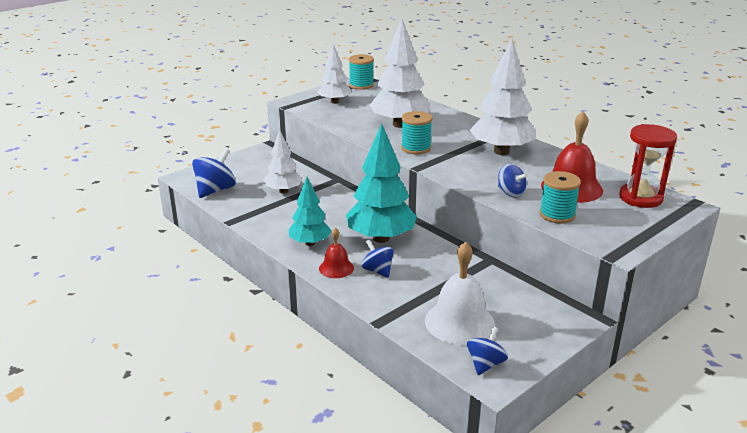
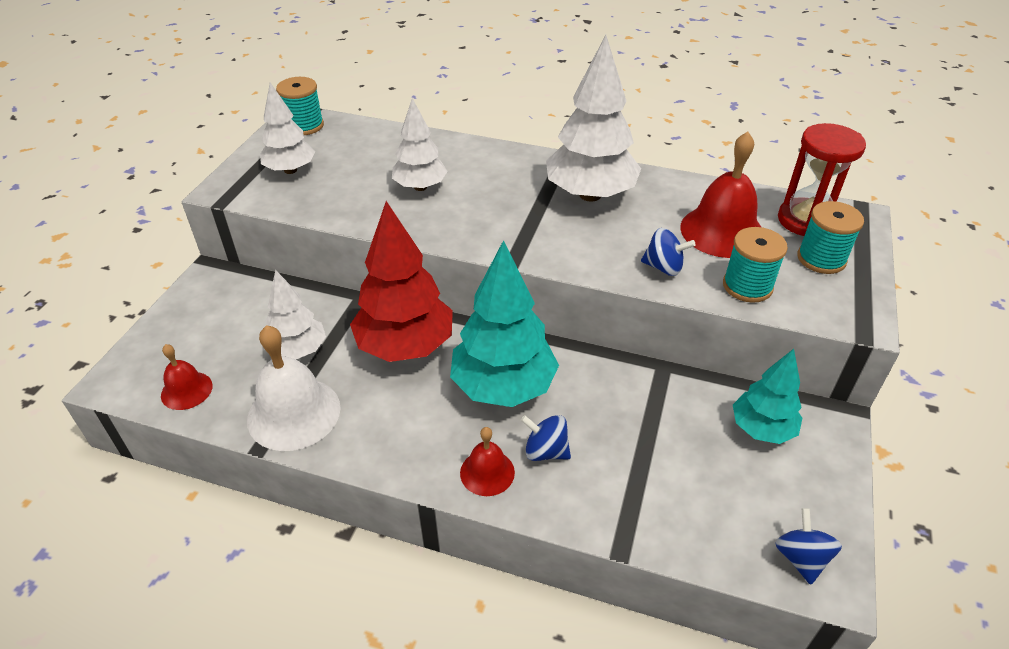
camera: 30 degrees left, 15 degrees up
blue spinning top [192,148,236,198] -> red bell [161,344,213,410]
turquoise tree [289,177,332,246] -> turquoise tree moved to [733,349,802,444]
white tree [370,19,430,128] -> white tree [392,98,448,191], size x0.60
turquoise spool [401,111,432,154] -> turquoise spool moved to [797,201,864,274]
white bell [425,241,495,345] -> white bell moved to [247,325,341,451]
none -> red tree [350,201,453,362]

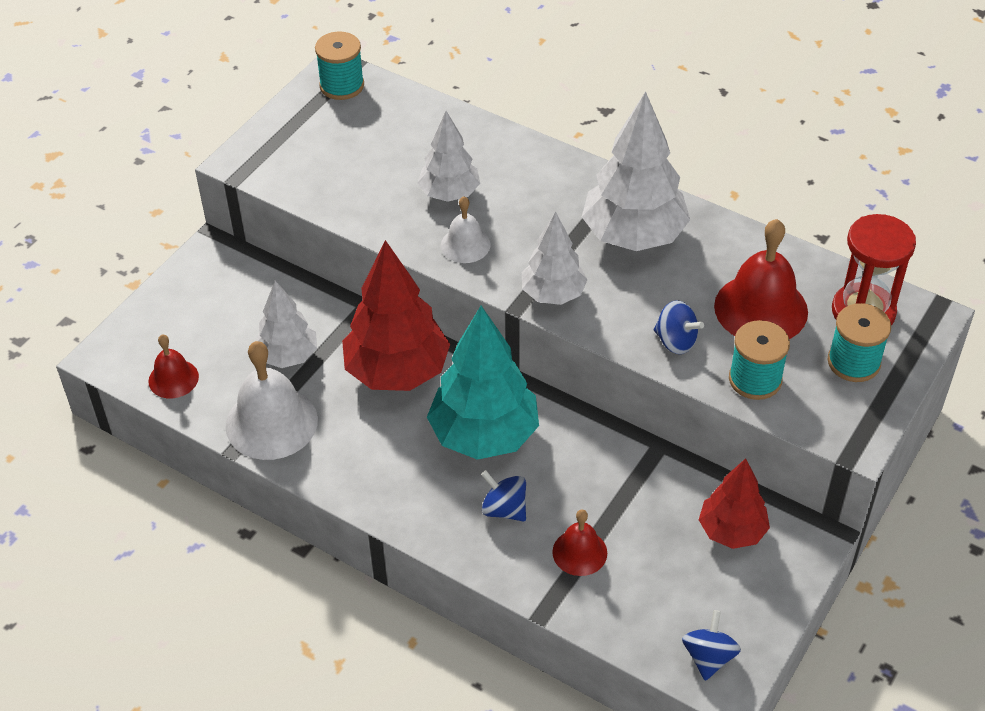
camera: 15 degrees right, 5 degrees up
white tree [260,83,315,174] -> white tree moved to [522,211,588,305]
red bell [460,427,515,496] -> red bell moved to [552,510,607,576]
turquoise tree [733,349,802,444] -> red tree [699,458,770,549]
none -> white bell [441,196,491,263]

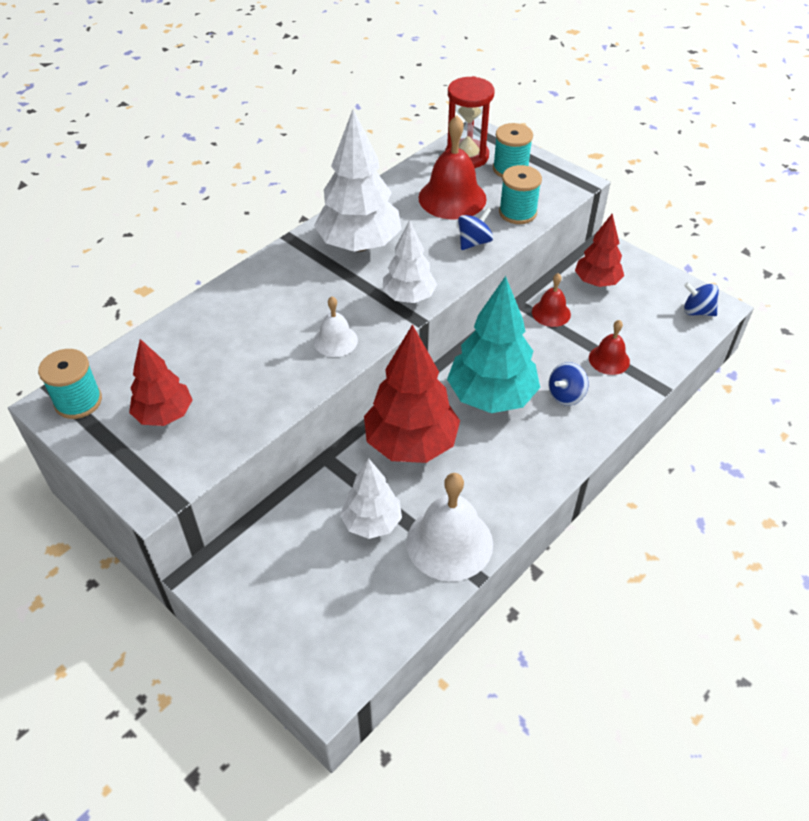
camera: 80 degrees left, 0 degrees up
red bell [148,334,199,398] -> red bell moved to [532,273,571,327]
white tree [418,111,480,202] -> none
none -> red tree [129,339,192,426]

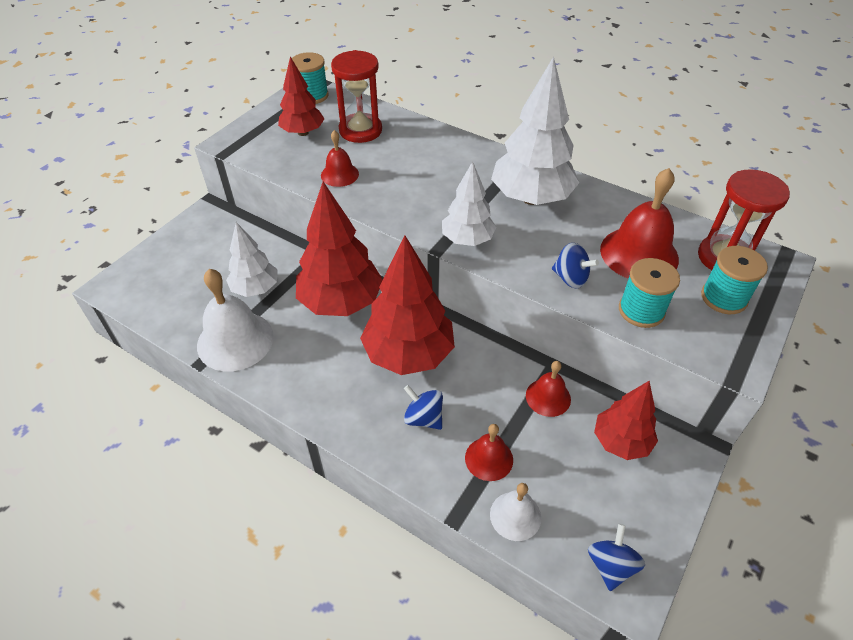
camera: 80 degrees right, 0 degrees up
white bell [314,296,358,357] -> white bell moved to [490,483,541,541]
turquoise tree [447,276,540,413] -> red tree [360,235,455,375]
none -> red bell [321,130,359,187]
none -> red hourglass [331,50,382,143]

